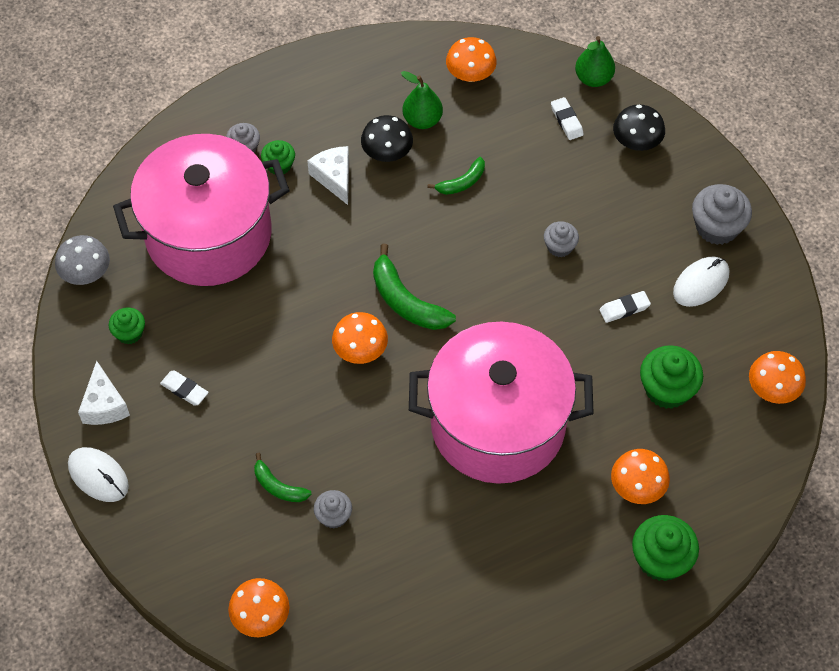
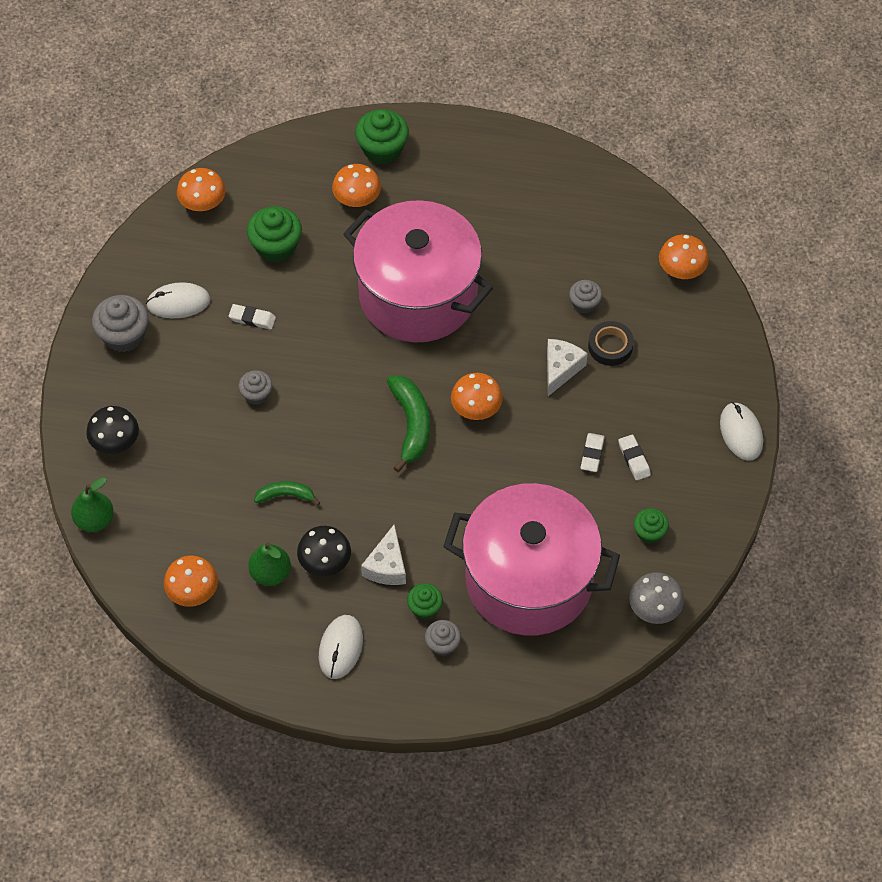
camera: 145 degrees left, 0 degrees up
white cheese [78,361,130,425] -> white cheese moved to [547,339,588,396]
green banana [254,453,312,502] -> black tape [588,321,634,366]
white eraser [551,97,584,140] -> white eraser moved to [580,433,605,472]
none -> white mouse [319,615,363,679]

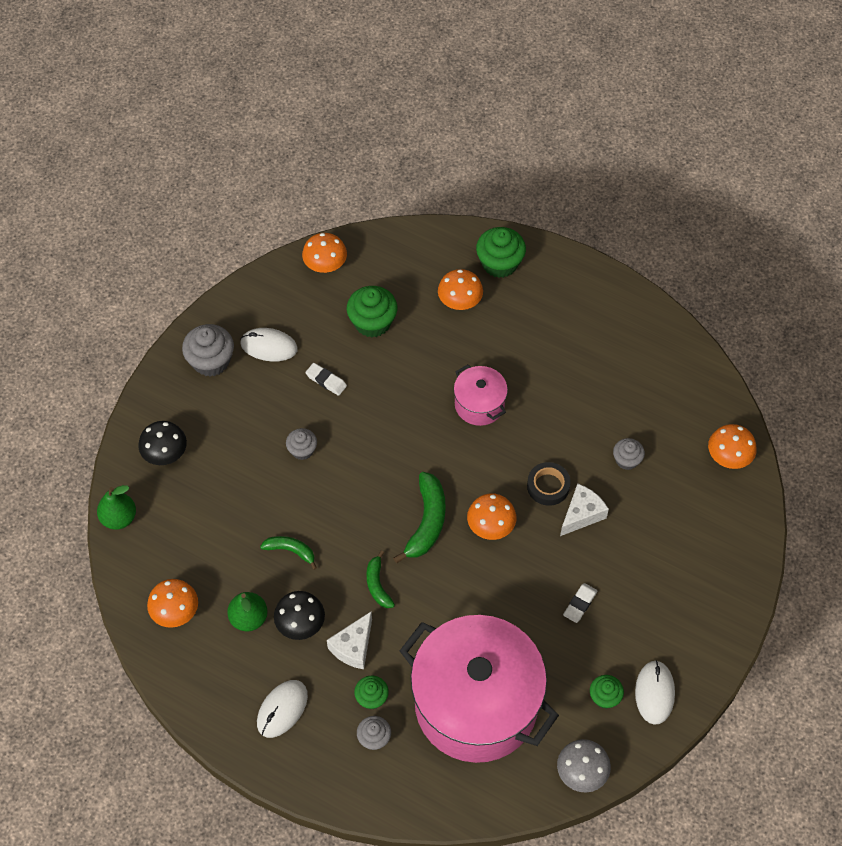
camera: 20 degrees right, 0 degrees up
pink pot [343,200,493,343] -> pink pot [454,365,508,426], size x0.45
black tape [588,321,634,366] -> black tape moved to [527,462,571,506]
white eraser [618,435,651,481] -> none
white mouse [720,402,763,461] -> white mouse moved to [635,660,675,725]
none -> green banana [366,550,395,608]

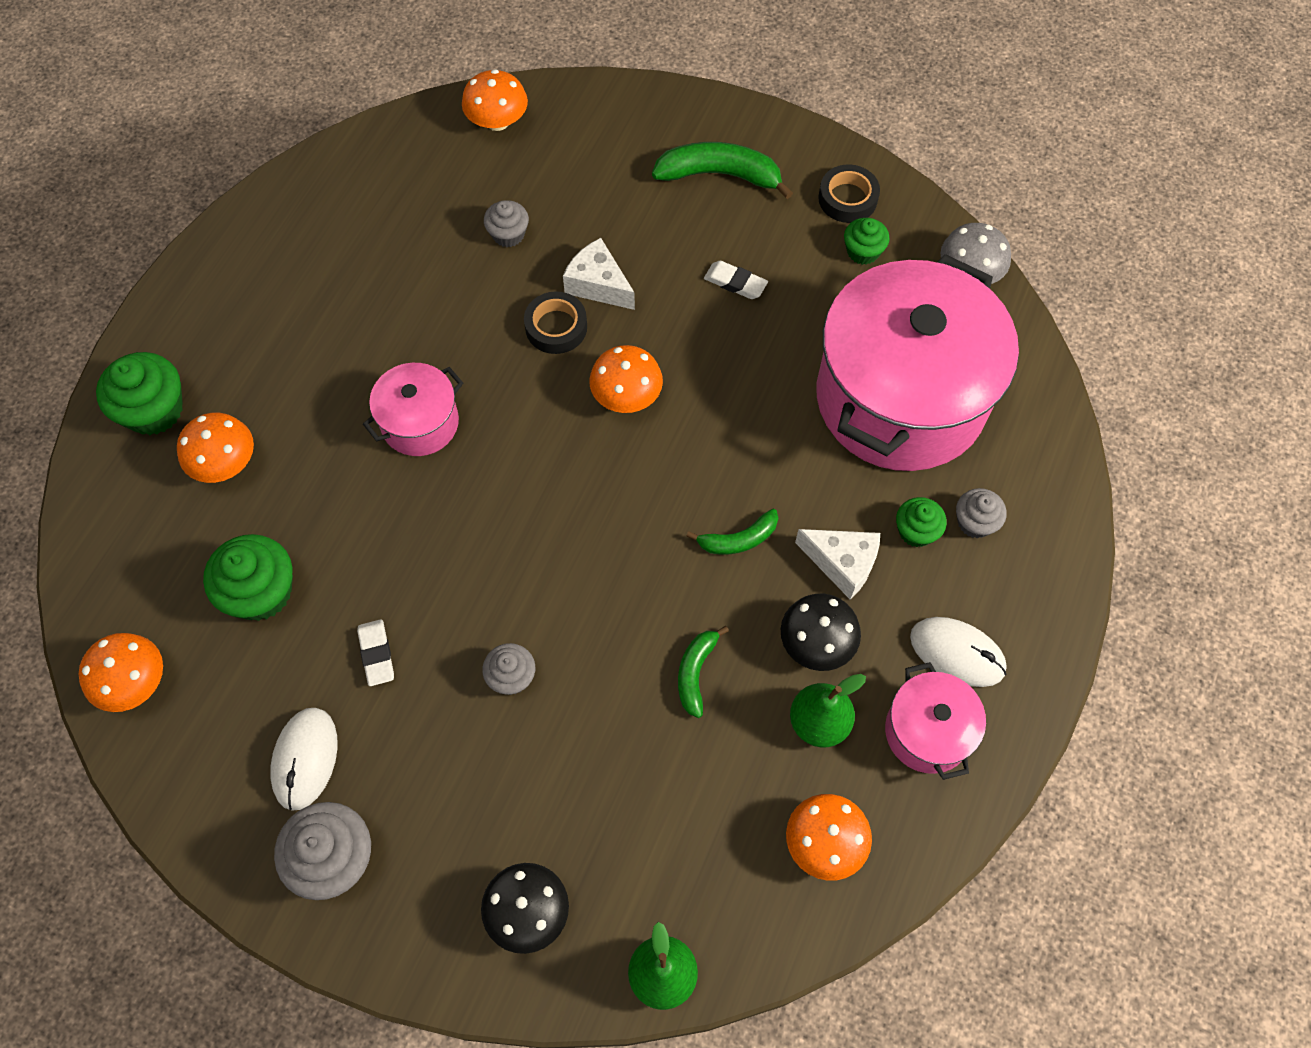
camera: 95 degrees left, 5 degrees up
white eraser [305,363,347,396] -> white eraser turned 45 degrees counterclockwise [357,619,394,686]
green banana [393,472,446,563] -> green banana moved to [652,142,793,199]
white mouse [635,660,675,725] -> black tape [818,164,880,223]
none -> pink pot [885,662,986,780]

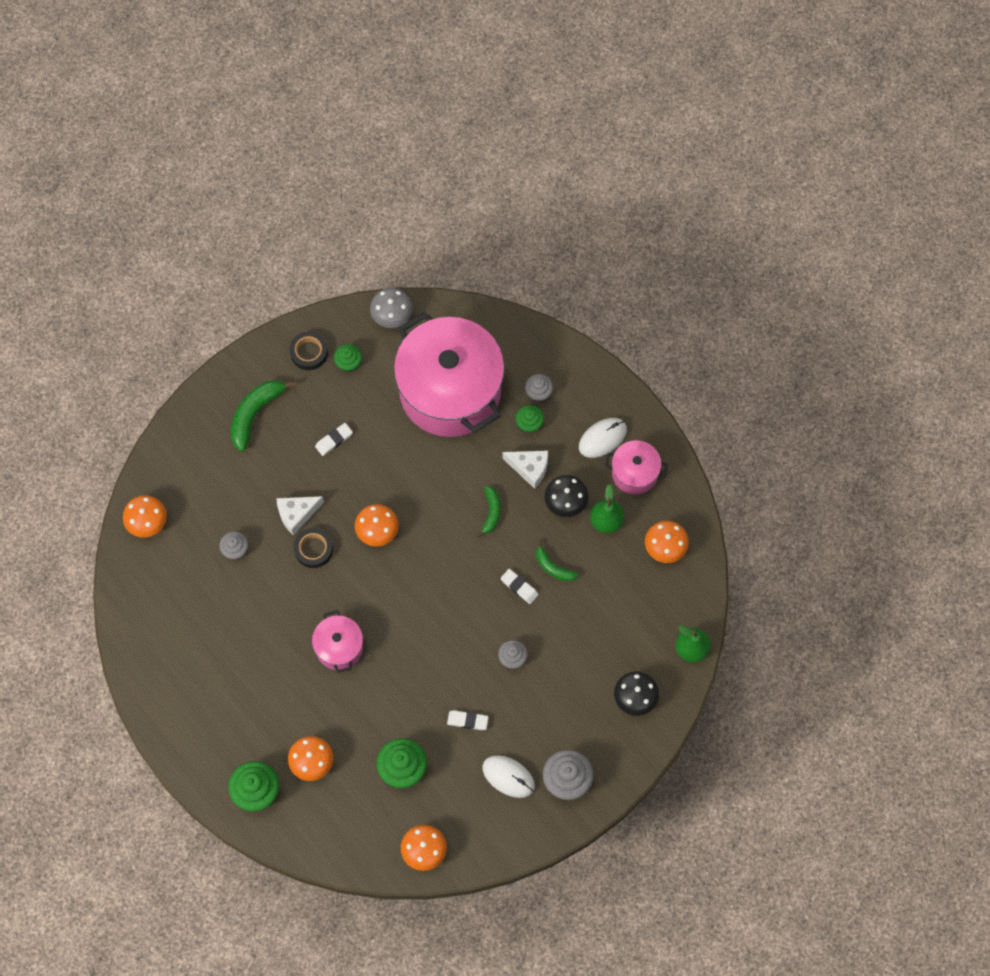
camera: 65 degrees left, 5 degrees up
white cheese [795,529,880,600] -> white cheese turned 60 degrees clockwise [502,450,548,489]
none -> white eraser [501,569,539,604]

